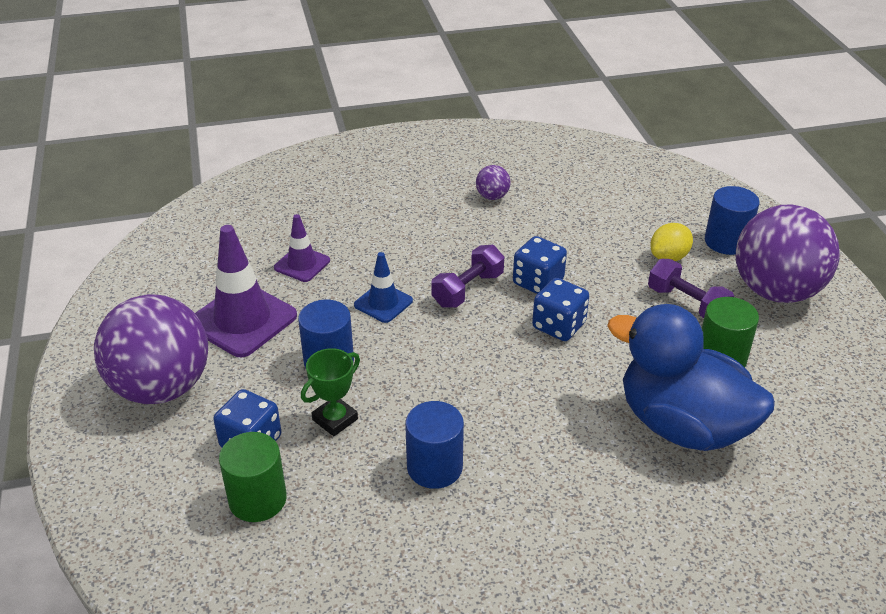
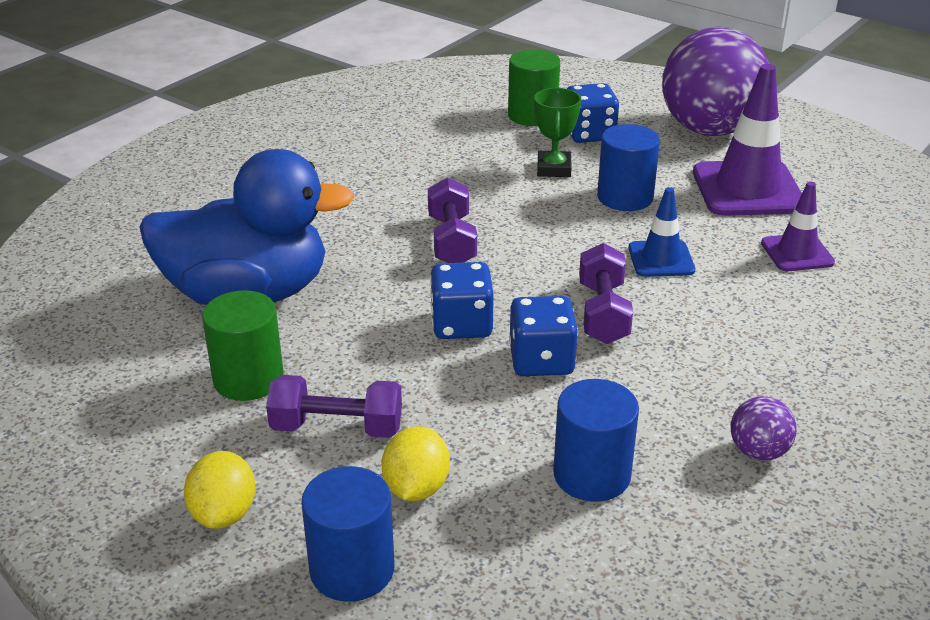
camera: 140 degrees right, 5 degrees down
blue cylinder [405,401,464,489] -> blue cylinder moved to [553,379,639,502]
purple ball [736,205,840,303] -> yellow lemon [184,451,256,529]
none -> purple dumbbell [428,177,477,263]

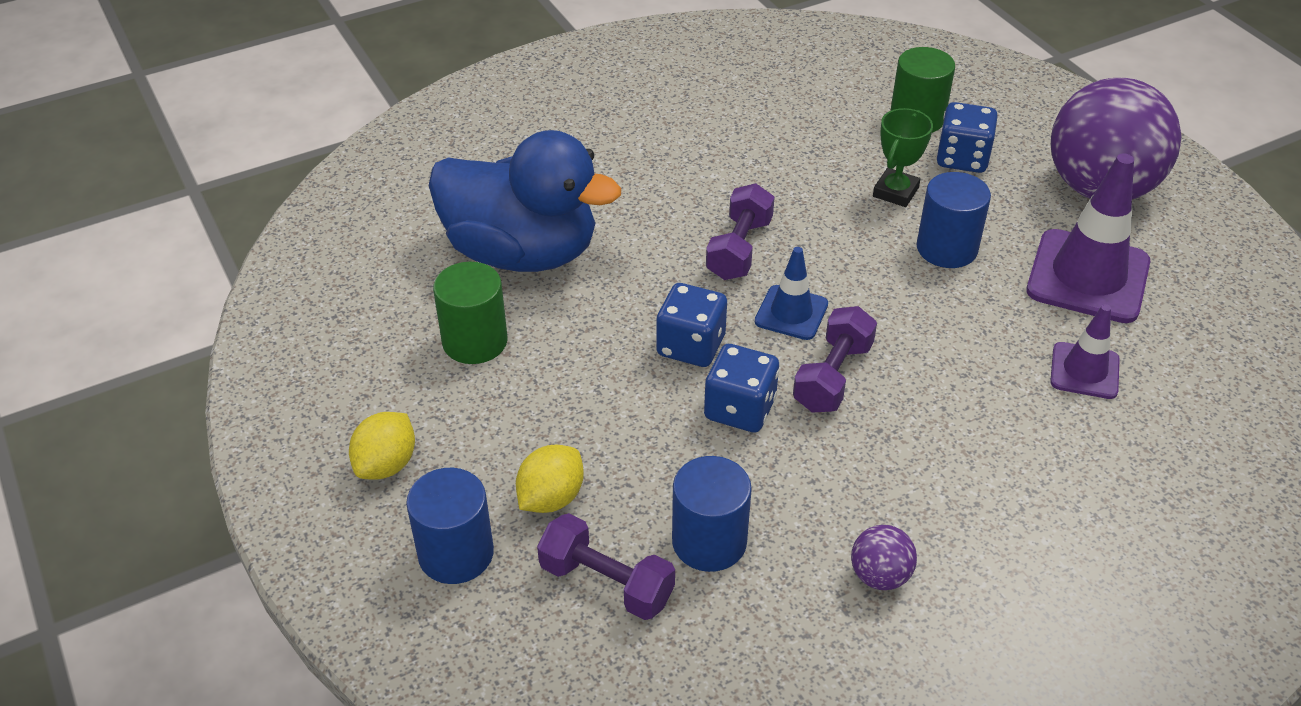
camera: 25 degrees right, 10 degrees up
purple dumbbell [266,375,402,438] -> purple dumbbell moved to [537,513,675,620]
blue traffic cone [628,187,695,277] -> blue traffic cone moved to [755,247,828,340]

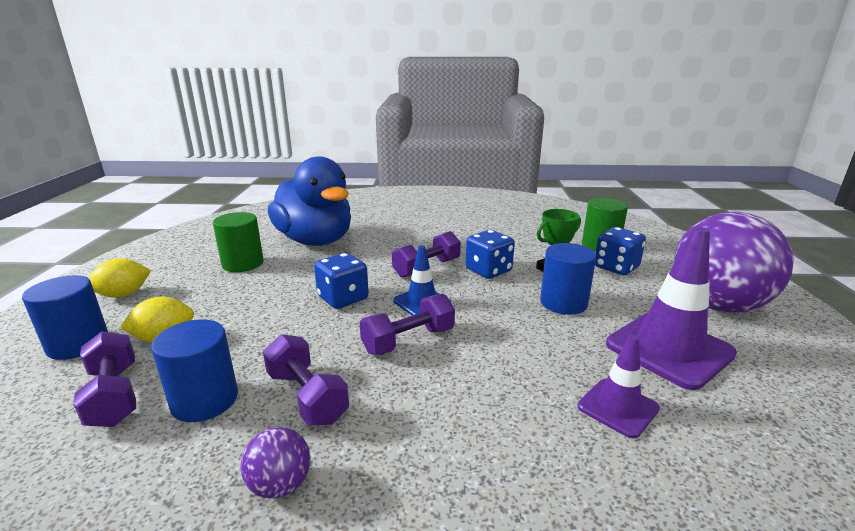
camera: 30 degrees right, 20 degrees down
blue dice [704,344,779,433] -> blue dice moved to [465,230,515,279]
none -> purple dumbbell [263,334,349,425]

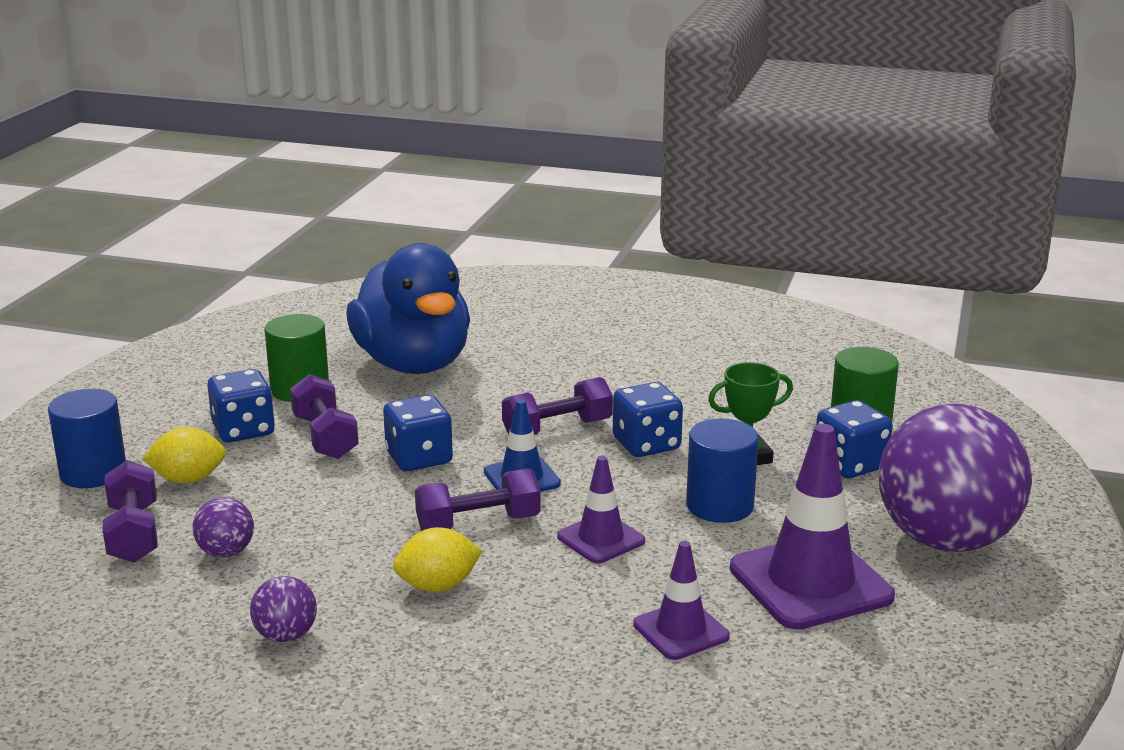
camera: 15 degrees right, 0 degrees up
yellow lemon [88,258,151,298] -> yellow lemon moved to [393,527,483,592]
blue cylinder [151,319,238,422] -> purple ball [193,497,254,557]
purple dumbbell [263,334,349,425] -> purple dumbbell moved to [290,374,359,459]
none -> blue dice [207,369,275,443]
none -> purple traffic cone [557,456,645,564]

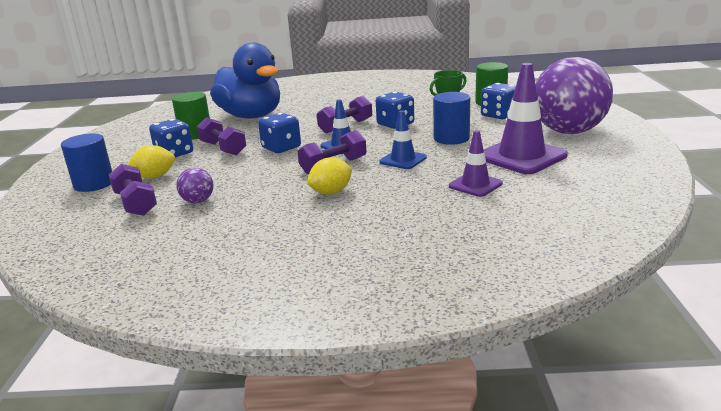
camera: 15 degrees left, 0 degrees up
purple ball [250,576,317,642] -> none
purple traffic cone [557,456,645,564] -> blue traffic cone [379,110,427,169]

